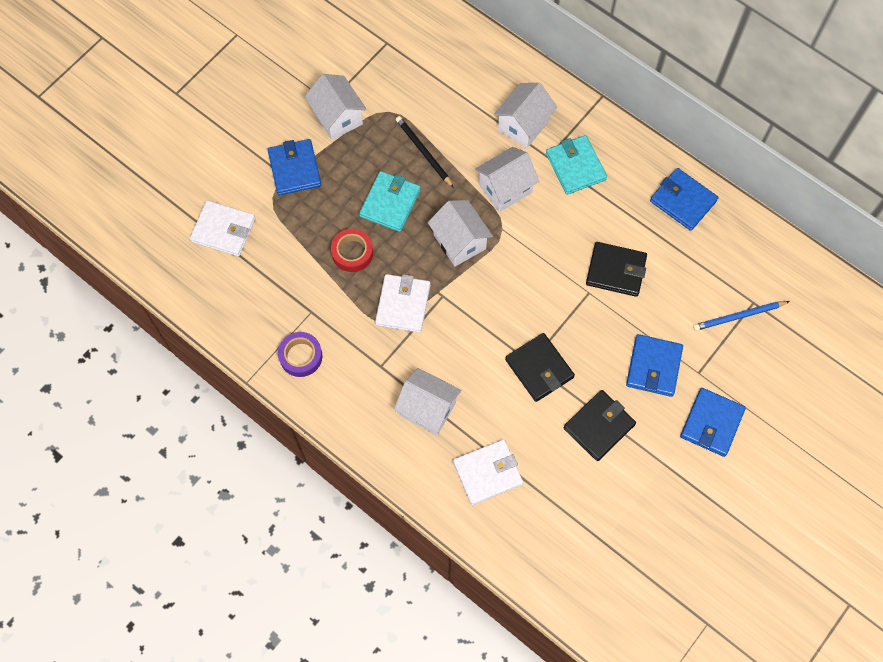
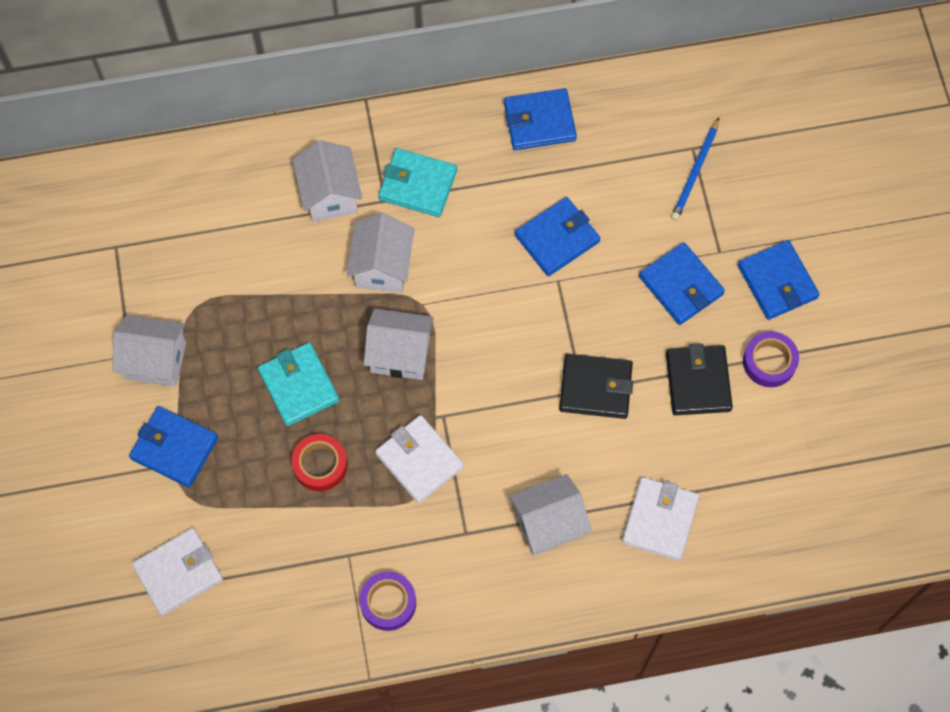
camera: 50 degrees left, 0 degrees up
black pencil [396,116,454,188] -> none
black wallet [586,242,647,297] -> blue wallet [515,197,600,276]
none -> purple tape [743,331,799,387]

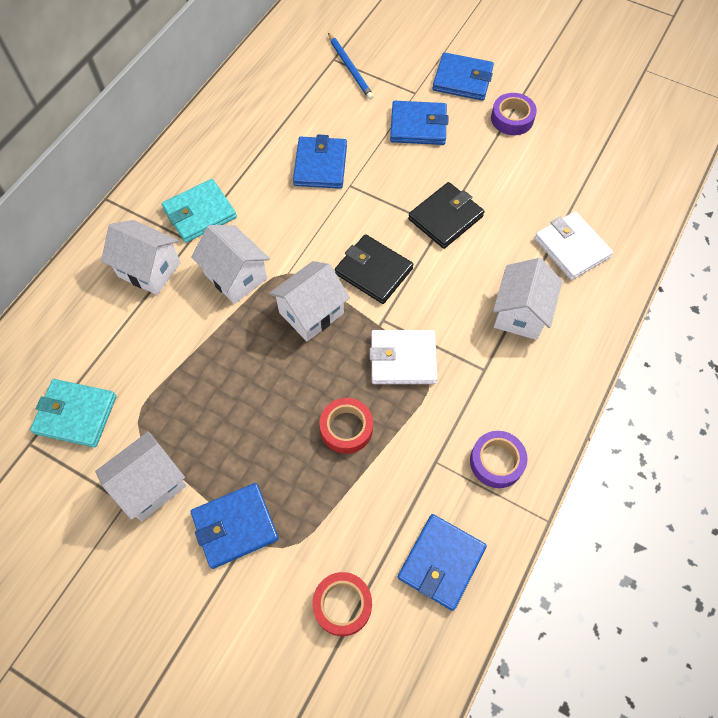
camera: 50 degrees left, 5 degrees down
white wallet [132,528,223,616] -> red tape [312,572,372,636]
turquoise wallet [258,342,339,426] -> turquoise wallet moved to [30,379,116,448]
blue wallet [504,88,577,150] -> blue wallet moved to [398,514,487,611]
black wallet [666,343,733,415] -> black wallet moved to [335,234,413,304]

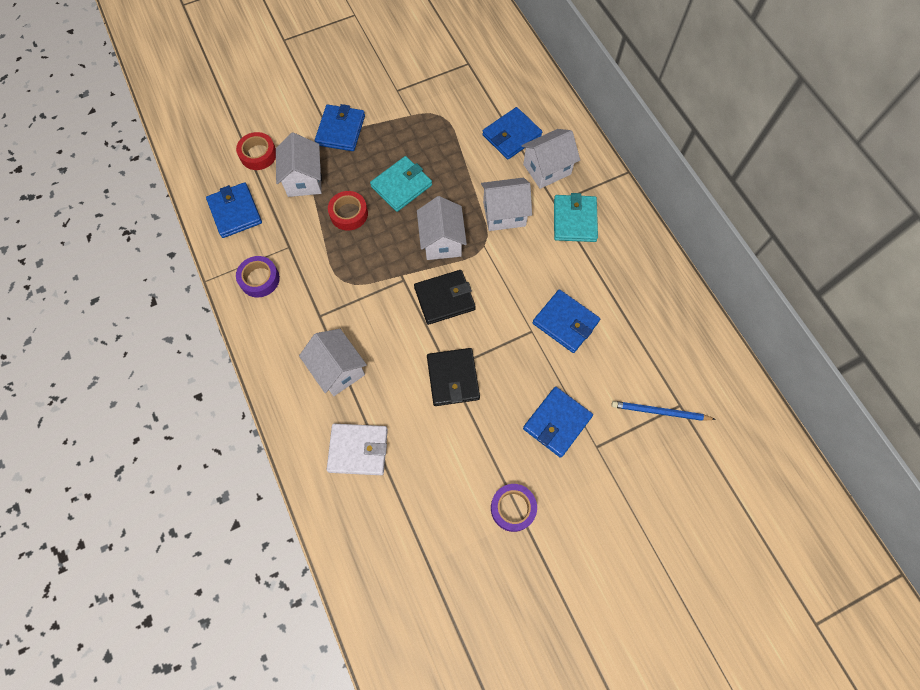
camera: 125 degrees right, 5 degrees up
turquoise wallet [30,379,116,448] -> turquoise wallet moved to [370,156,432,212]
white house [95,432,187,521] -> white house moved to [276,132,322,197]
white wallet [370,330,438,384] -> none
blue wallet [433,52,494,101] -> blue wallet moved to [482,107,542,159]

